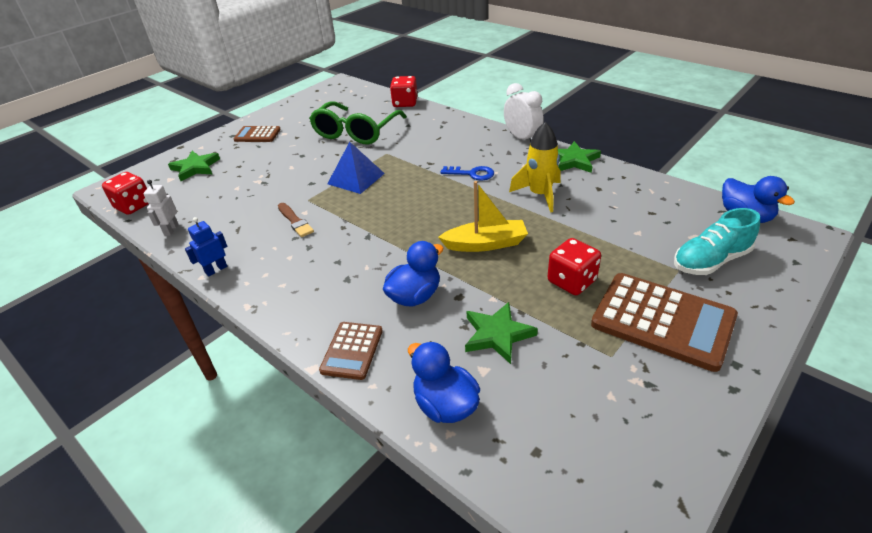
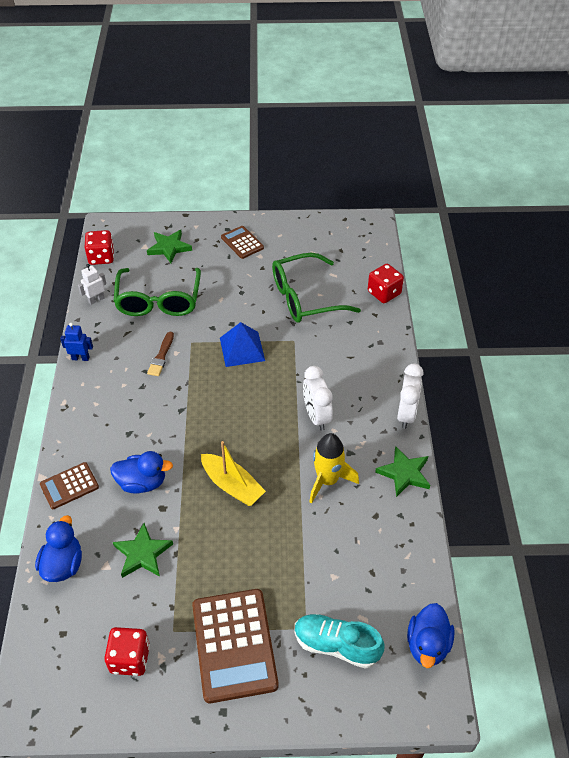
camera: 45 degrees right, 10 degrees up
blue key [441,166,494,181] -> white clock [303,366,333,431]
red dice [547,238,601,295] -> red dice moved to [104,627,150,676]
none -> green glasses [113,268,201,316]

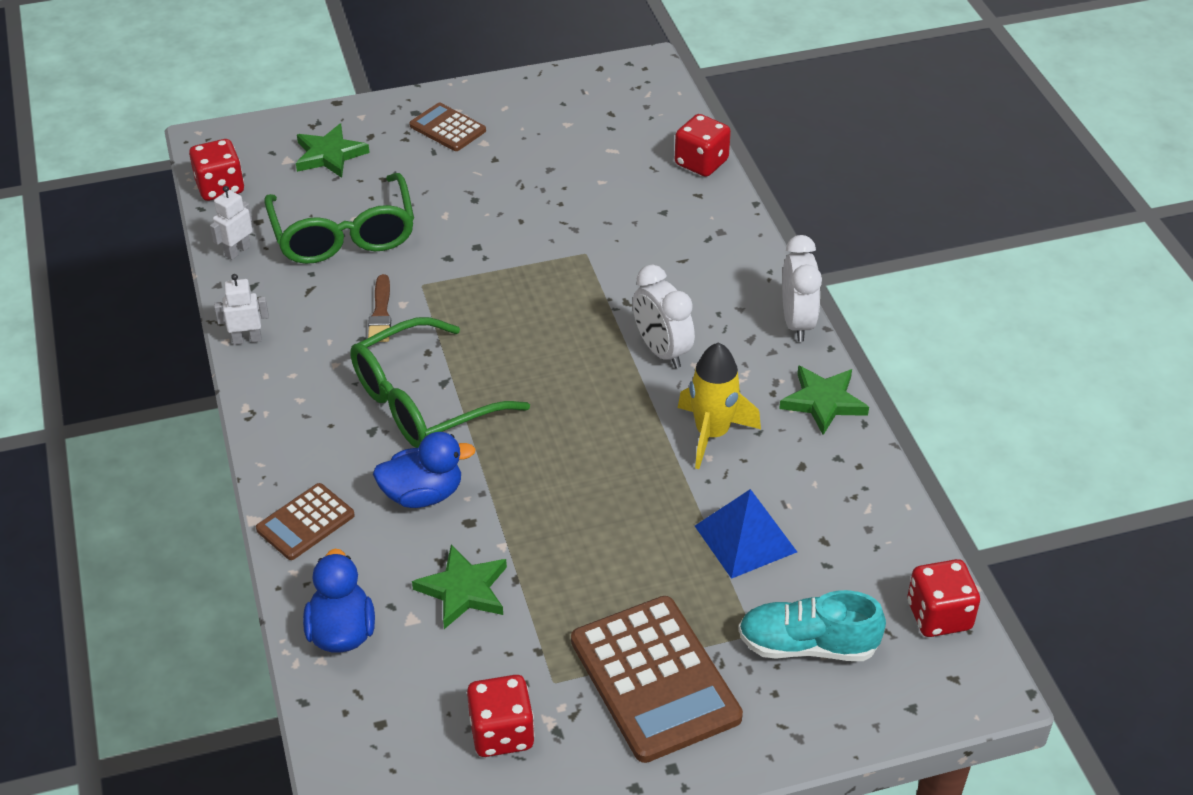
camera: 15 degrees left, 5 degrees down
blue robot [60,323,93,361] -> white robot [214,274,269,345]
yellow boat [201,441,266,506] -> none
blue pyramid [220,322,265,367] -> blue pyramid moved to [695,489,797,579]
green glasses [272,253,361,323] -> green glasses moved to [350,317,530,448]
blue duck [407,603,455,668] -> red dice [907,559,980,637]

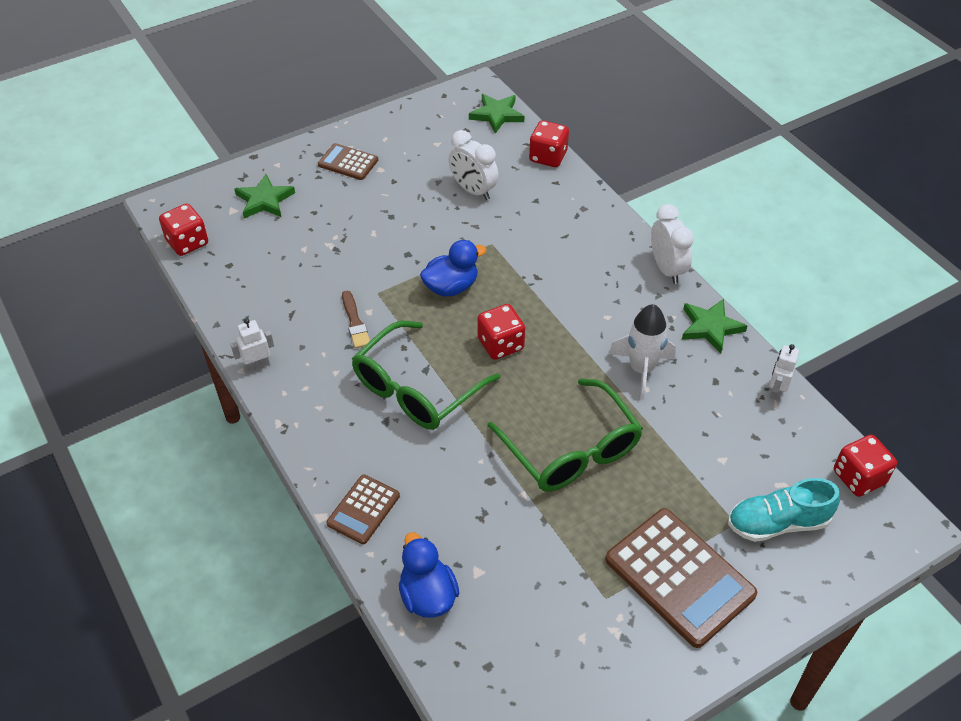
camera: 15 degrees left, 5 degrees up
white robot [210,186,253,260] -> white robot moved to [769,344,799,401]
green glasses [264,173,414,264] -> green glasses moved to [488,379,643,492]
blue duck [373,432,476,508] -> blue duck moved to [420,240,487,297]
green star [412,544,507,629] -> green star moved to [469,94,524,133]
red dice [467,675,535,757] -> red dice moved to [478,304,525,360]
white clock [633,265,695,368] -> white clock moved to [449,130,499,200]
yellow rocket [678,342,761,469] -> white rocket [608,304,676,400]
blue pyramid [695,489,797,579] -> none

